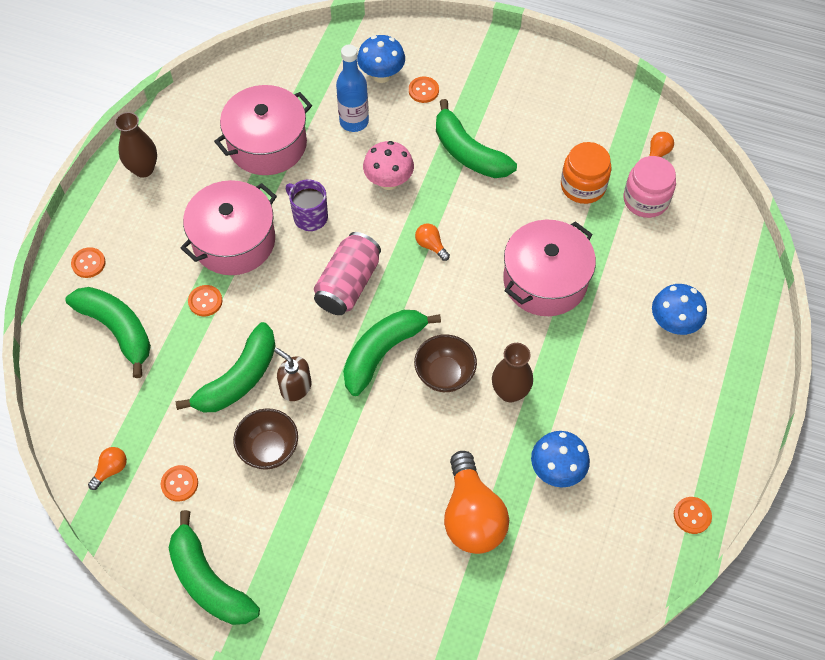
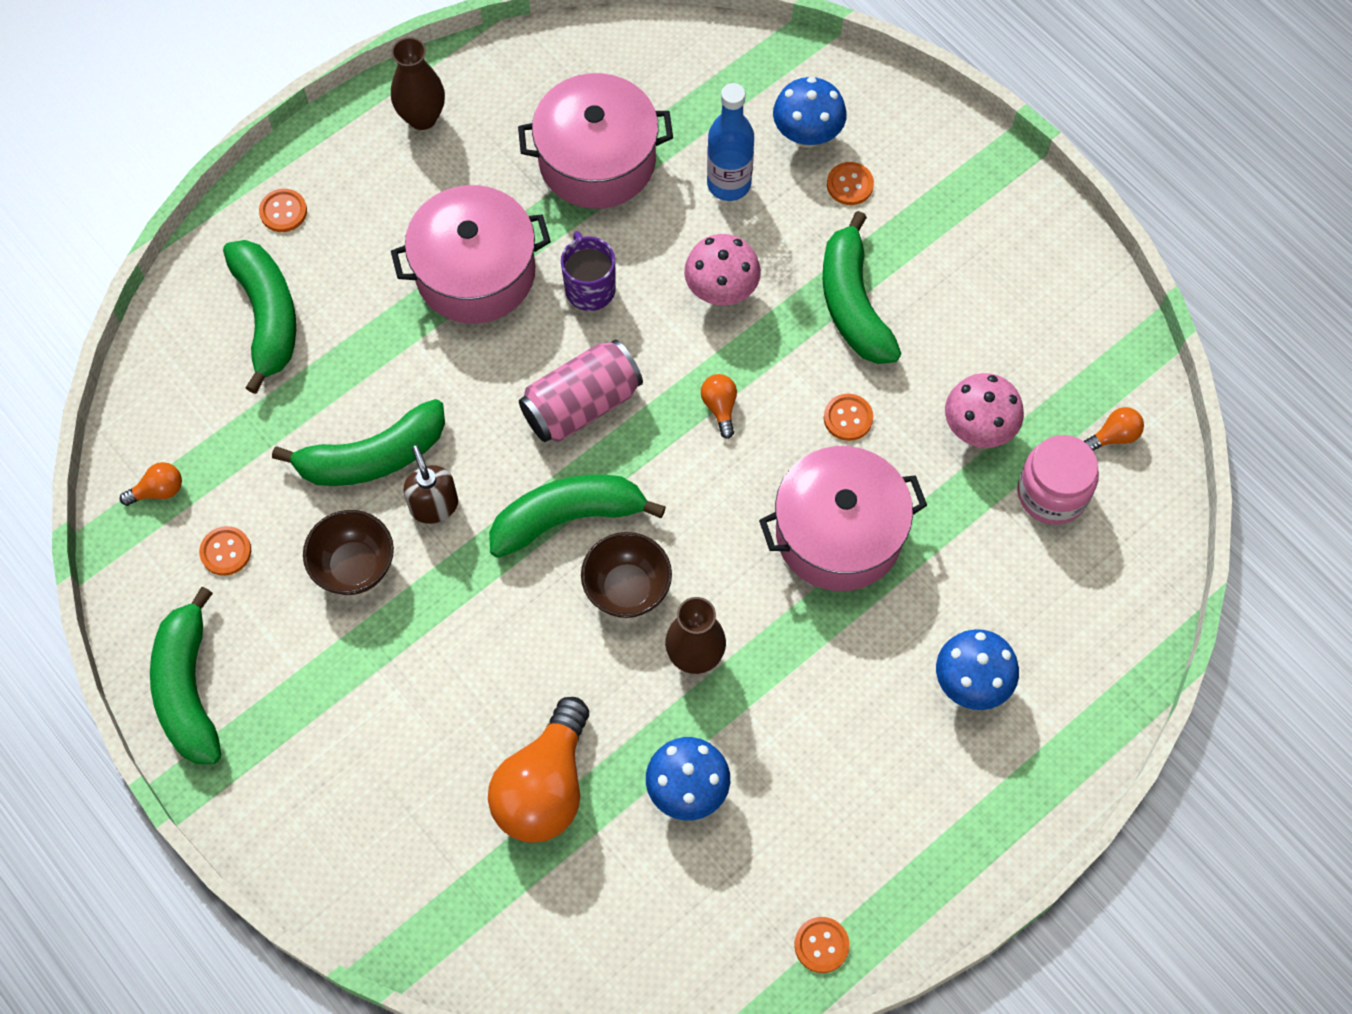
camera: 30 degrees right, 5 degrees up
orange button [188,285,222,316] -> orange button moved to [824,394,873,441]
orange jar [561,142,611,204] -> pink mushroom [945,373,1024,448]

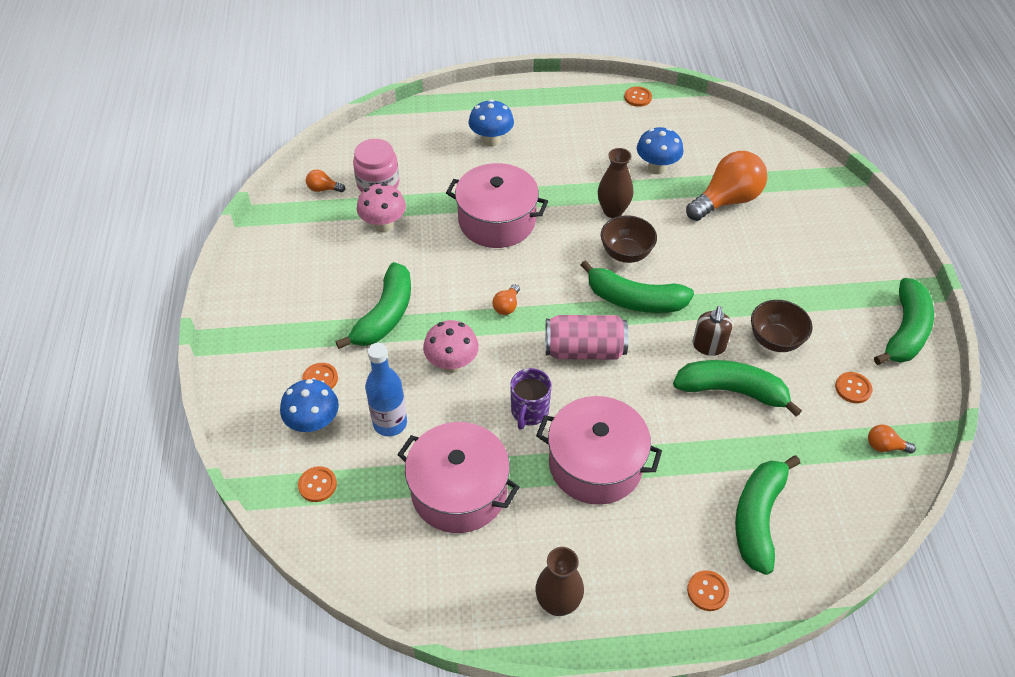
camera: 145 degrees left, 15 degrees down
orange button [824,394,873,441] -> orange button moved to [298,466,337,502]

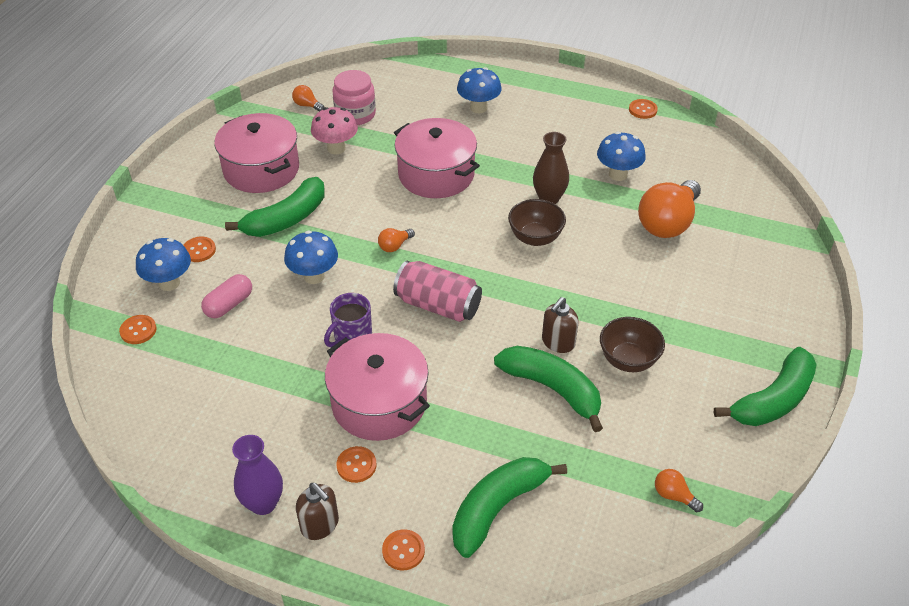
camera: 25 degrees right, 5 degrees down
blue bottle [365,343,407,437] -> pink capsule [201,274,252,318]
pink pot [397,422,519,533] -> pink pot moved to [214,113,299,193]
pink mushroom [423,320,479,373] -> blue mushroom [284,231,338,284]
brown vase [536,547,584,616] -> purple vase [232,435,283,515]
green banana [580,260,694,313] -> none
orange light bulb [686,151,767,221] -> orange light bulb turned 135 degrees clockwise [638,180,701,238]
orange button [835,372,872,403] -> orange button moved to [336,446,377,483]
none -> brown soap dispenser [296,483,339,540]

